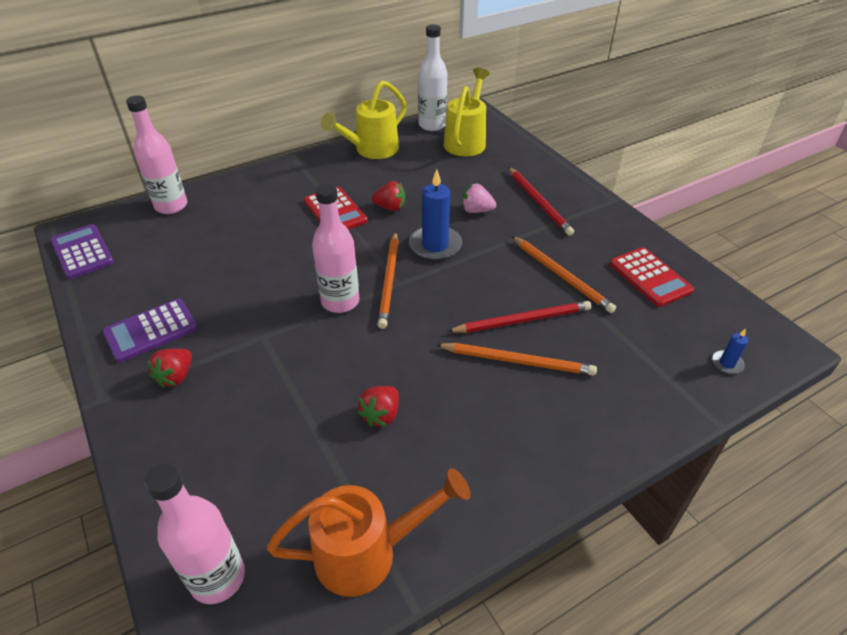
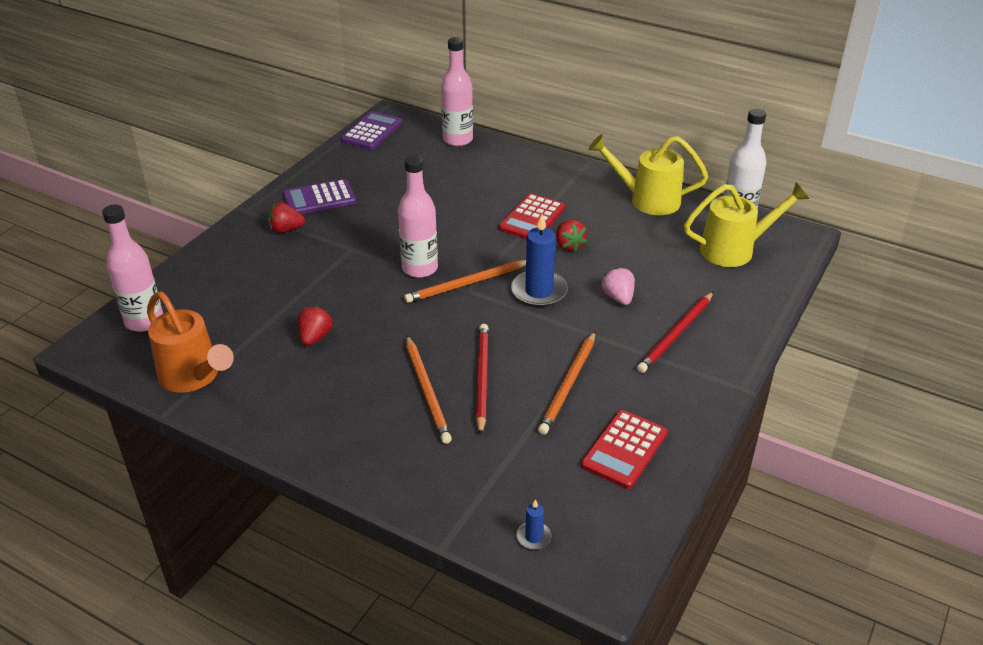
camera: 60 degrees right, 5 degrees down
purple calculator [103,299,198,363] -> purple calculator turned 45 degrees counterclockwise [283,179,356,214]
red strawberry [357,386,399,427] -> red strawberry turned 105 degrees clockwise [298,305,333,346]
red pencil [447,301,591,333] -> red pencil turned 135 degrees counterclockwise [476,324,489,436]

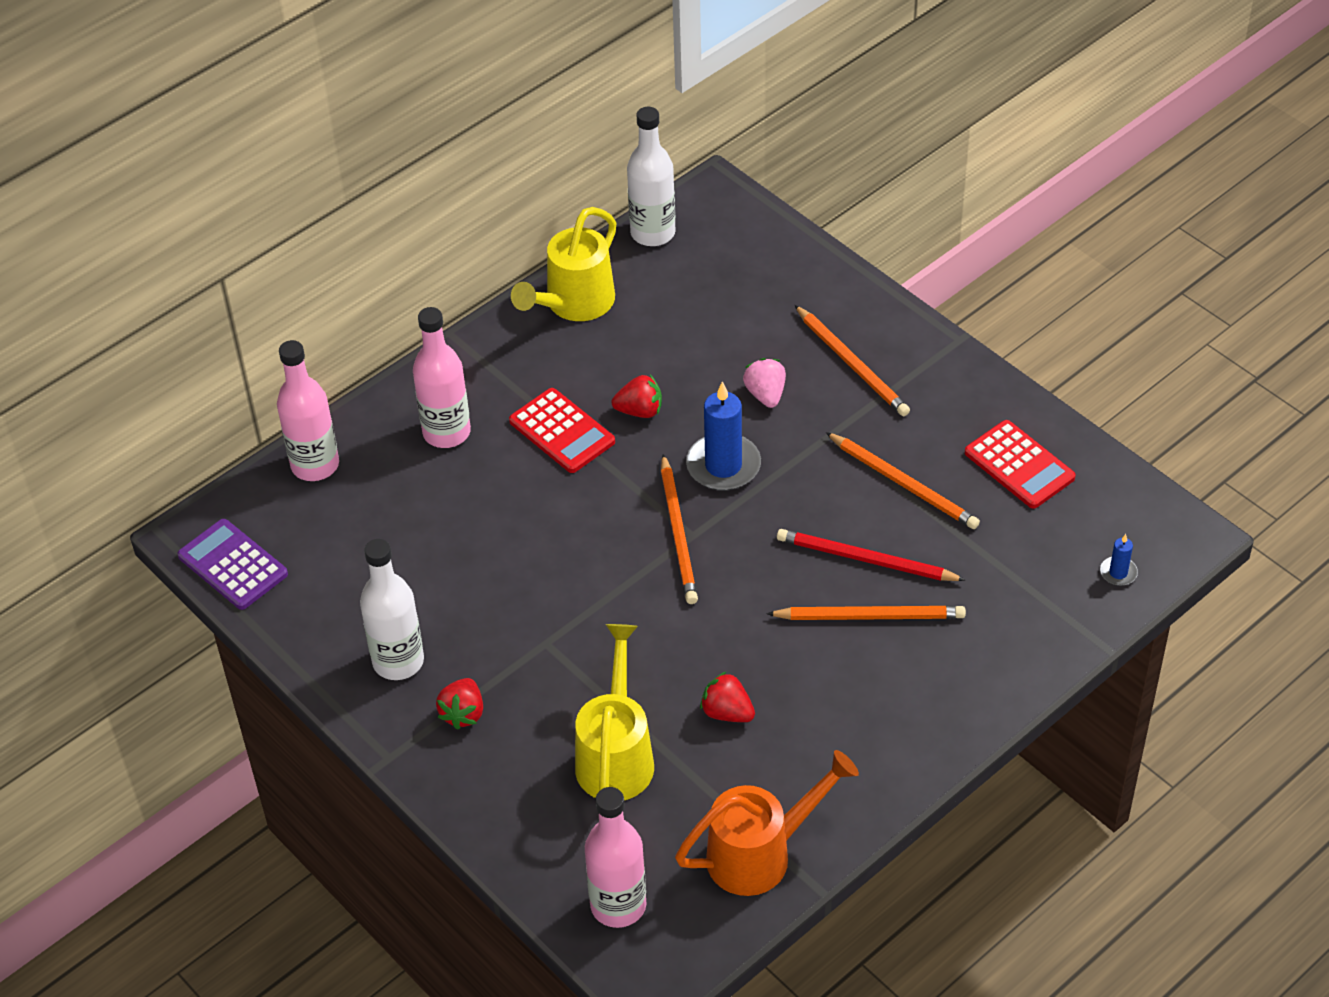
camera: 70 degrees left, 10 degrees up
purple calculator [283,179,356,214] -> white bottle [360,539,424,680]
pink bottle [398,155,438,278] -> pink bottle moved to [413,307,471,448]
pink strawberry [601,267,635,305] -> pink strawberry turned 75 degrees clockwise [743,358,786,408]
red pencil [637,291,714,373] -> orange pencil [795,305,910,416]
yellow watering can [684,182,810,267] -> yellow watering can moved to [575,624,654,800]

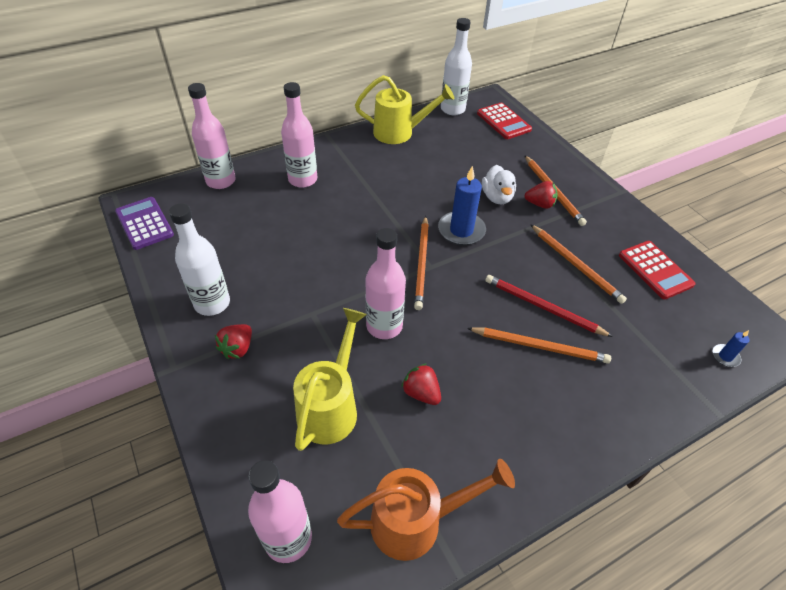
camera: 10 degrees right, 0 degrees up
red calculator [509,388,615,473] -> red calculator moved to [477,103,532,139]
yellow watering can [511,207,616,321] -> yellow watering can turned 135 degrees counterclockwise [355,75,454,144]
red strawberry [611,375,662,418] -> red strawberry moved to [524,181,558,209]
pink strawberry [743,358,786,408] -> white duck [482,165,516,204]
none -> pink bottle [365,228,406,339]

